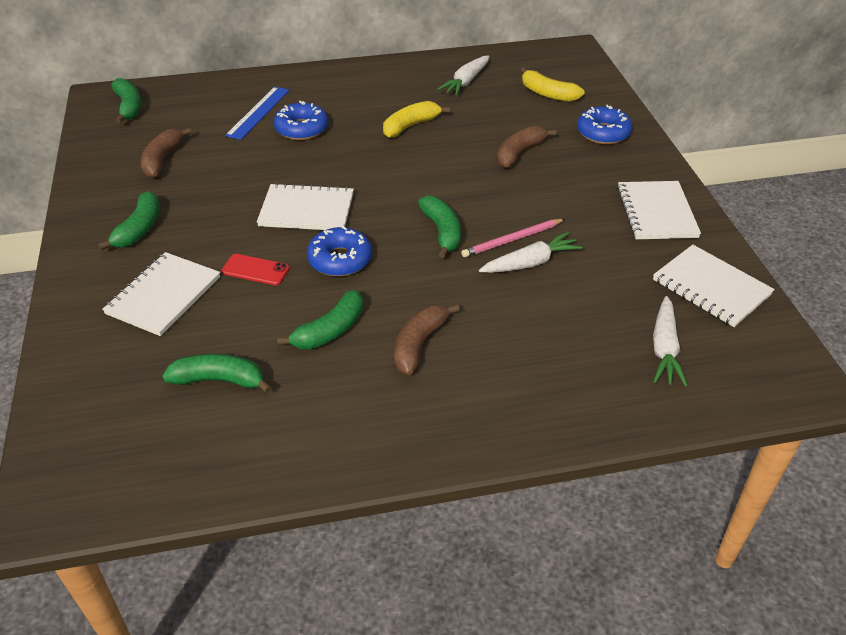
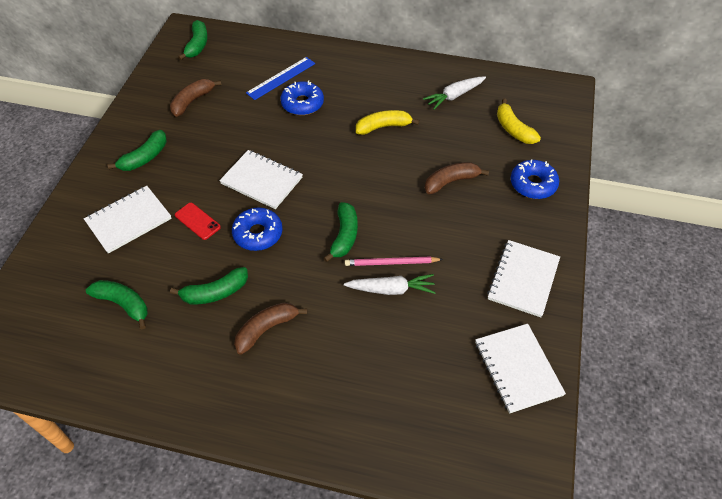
camera: 25 degrees right, 10 degrees up
white carrot [653,296,688,387] -> none

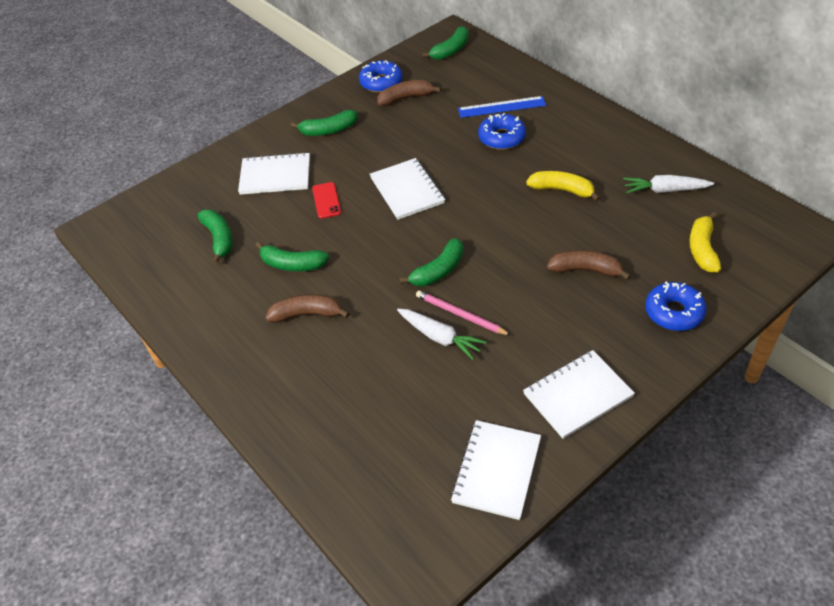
camera: 40 degrees right, 5 degrees down
blue donut [232,207,283,251] -> blue donut moved to [359,60,403,93]

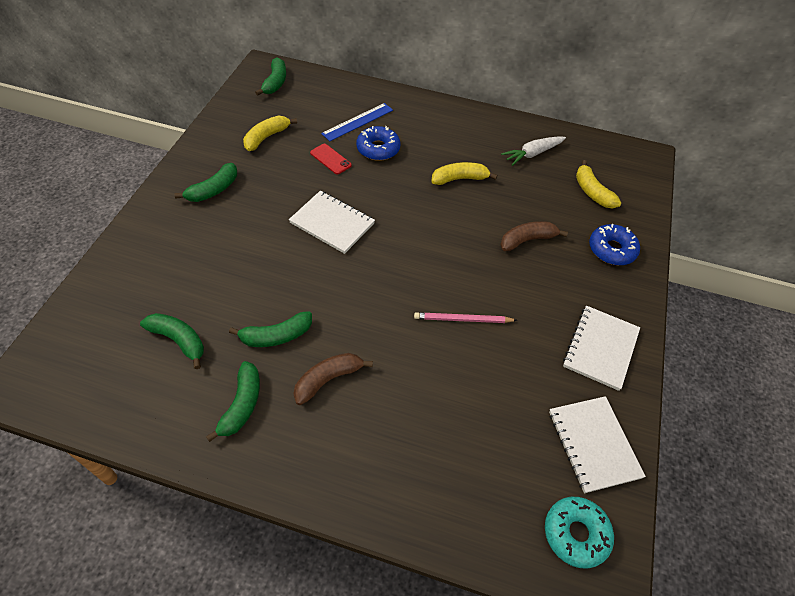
camera: 40 degrees left, 5 degrees up
white notebook [238,152,310,195] -> none
red phone [312,182,341,219] -> red phone moved to [310,144,352,174]
blue donut [359,60,403,93] -> none
brown banana [377,80,441,106] -> yellow banana [243,116,297,151]
white carrot [397,309,486,360] -> none
green banana [399,238,463,286] -> green banana moved to [206,361,260,442]
none -> turquoise donut [545,497,614,568]

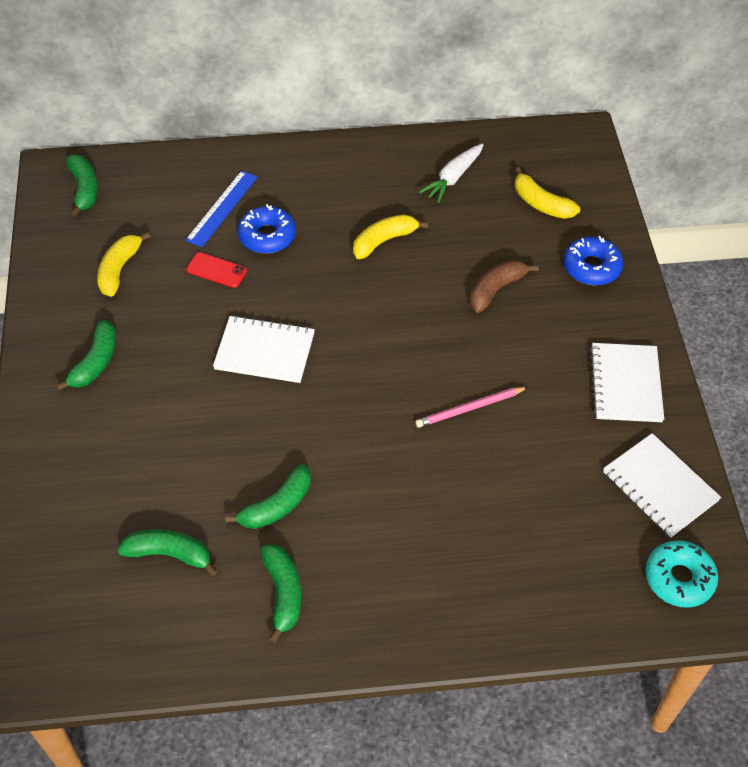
camera: 20 degrees left, 0 degrees up
brown banana [293,353,373,405] -> none

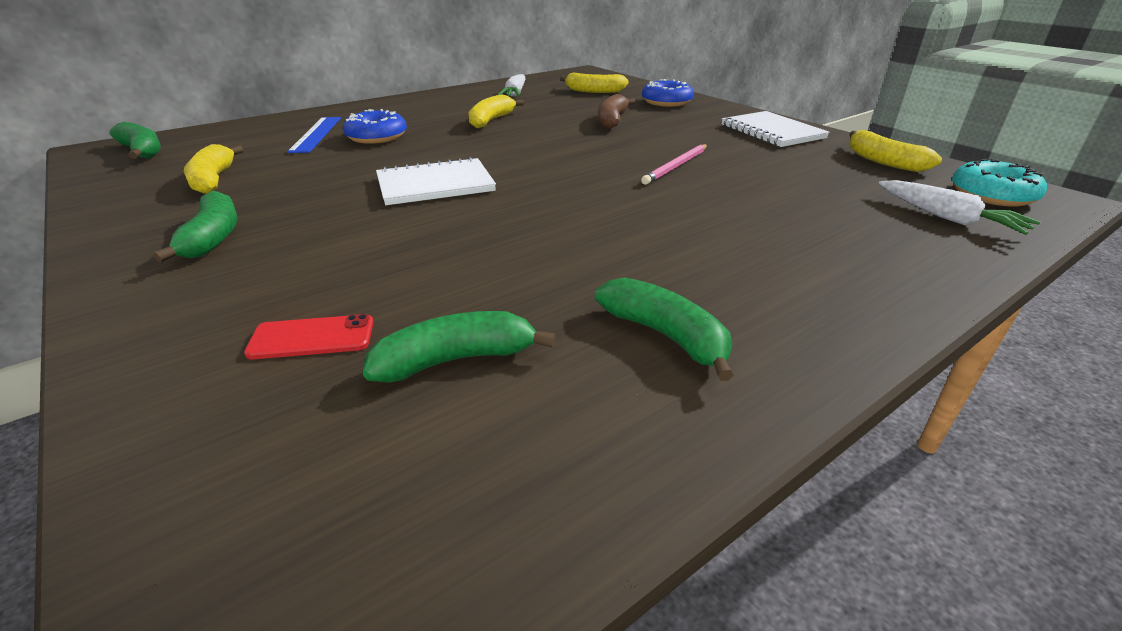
camera: 30 degrees left, 20 degrees down
red phone [186,252,247,288] -> red phone moved to [244,314,374,359]
green banana [225,464,311,529] -> none
white notebook [603,433,722,537] -> yellow banana [849,130,942,172]
none -> white carrot [879,180,1041,235]

